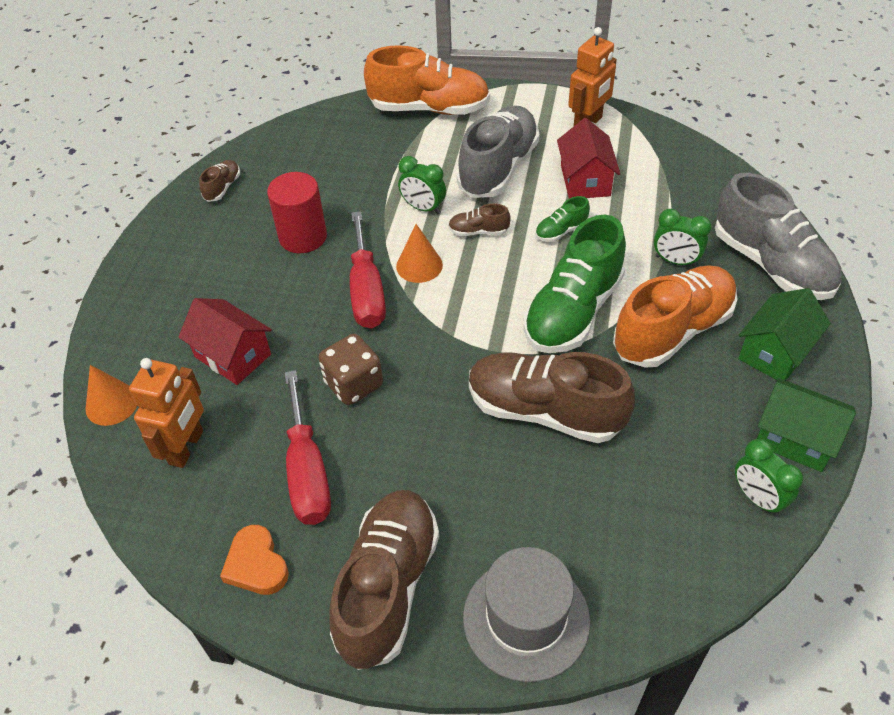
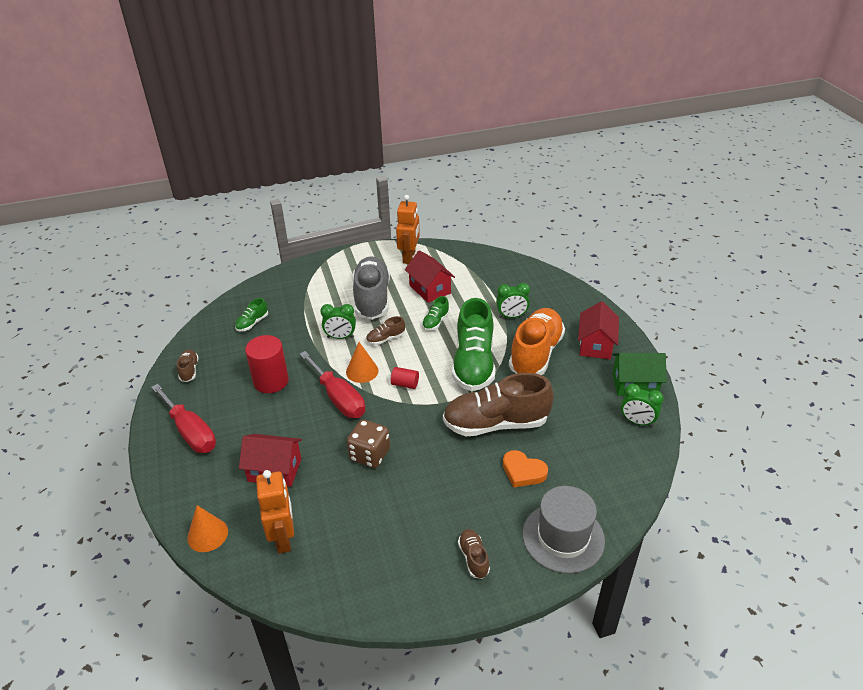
camera: 30 degrees left, 10 degrees down
orange heart [220,525,289,595] -> orange heart moved to [503,450,548,487]
red screwdriver [285,370,331,525] -> red screwdriver moved to [151,384,216,453]
brown shoe [329,490,439,670] -> brown shoe [458,529,490,579], size x0.44
orange shoe [364,45,490,115] -> none
grey shoe [715,173,842,300] -> none
green house [738,288,831,380] -> red house [578,301,619,359]
none -> green shoe [235,298,268,331]
none -> red cylinder [391,367,419,389]

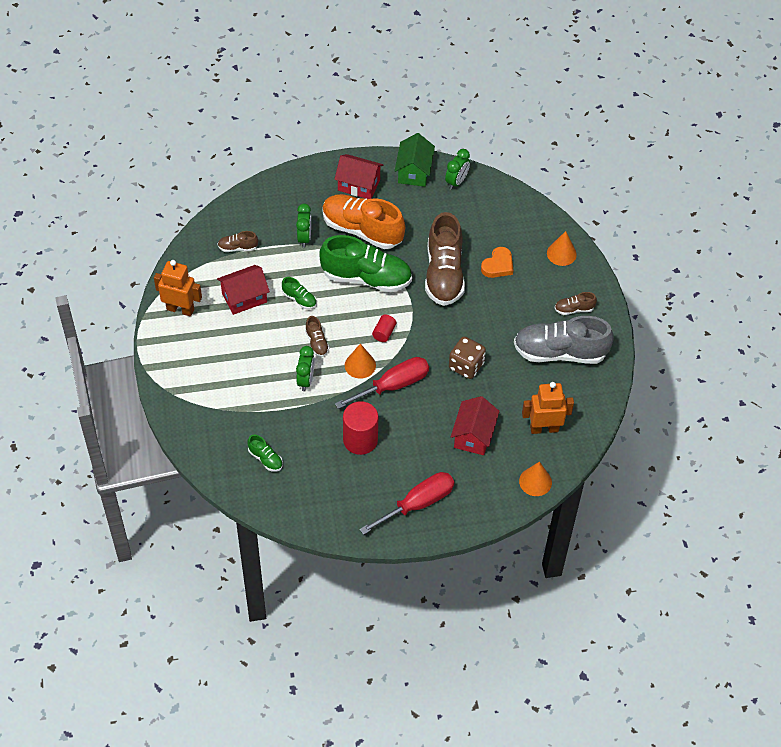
camera: 85 degrees left, 15 degrees up
brown shoe [177,349,199,382] -> brown shoe moved to [218,231,258,252]
grey shoe [352,256,390,320] -> grey shoe moved to [514,316,614,364]
grey hat [522,486,605,573] -> orange cone [547,231,577,266]

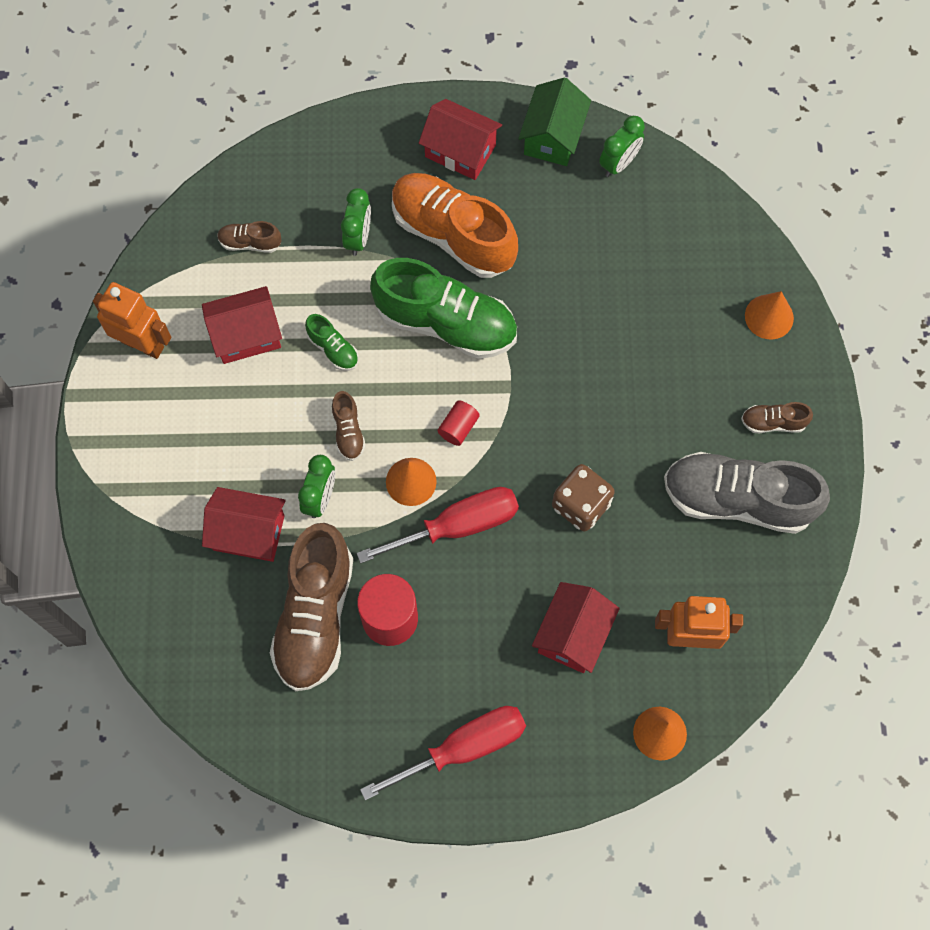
camera: 10 degrees right, 15 degrees up
green shoe [247,435,283,472] -> none
brown shoe [425,212,465,306] -> brown shoe moved to [270,523,353,691]
orange heart [481,247,513,278] -> none
none -> red house [202,487,286,562]

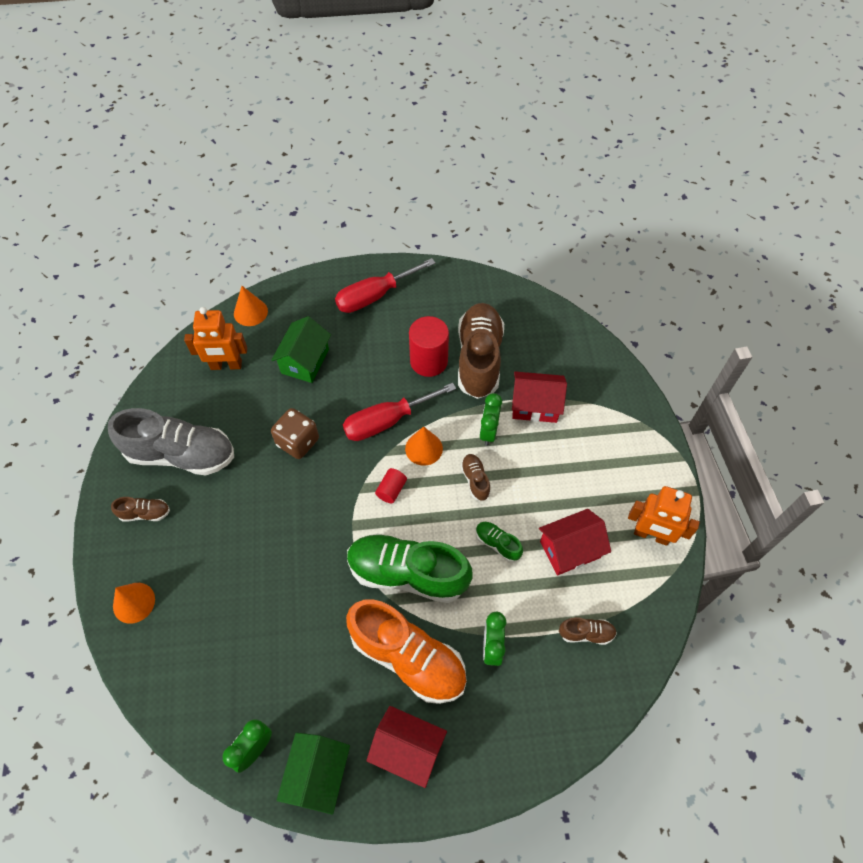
camera: 175 degrees right, 10 degrees down
red house [532,582,620,673] -> green house [271,316,331,383]

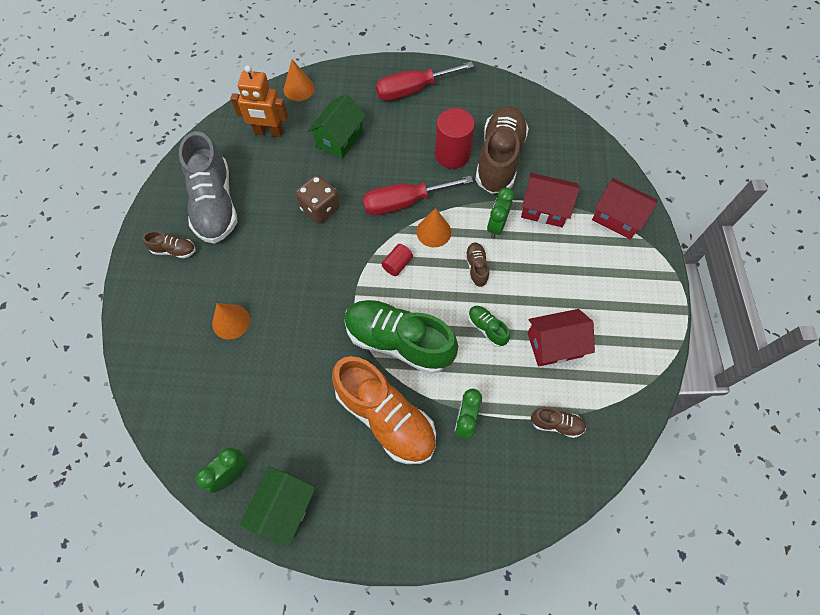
camera: 10 degrees right, 5 degrees up
grey shoe [108,408,234,475] -> grey shoe turned 60 degrees clockwise [179,131,237,244]
orange cone [113,583,155,624] -> orange cone moved to [212,303,250,340]
red house [366,706,447,788] -> red house moved to [592,178,657,239]
orange robot [628,486,700,546] -> none

